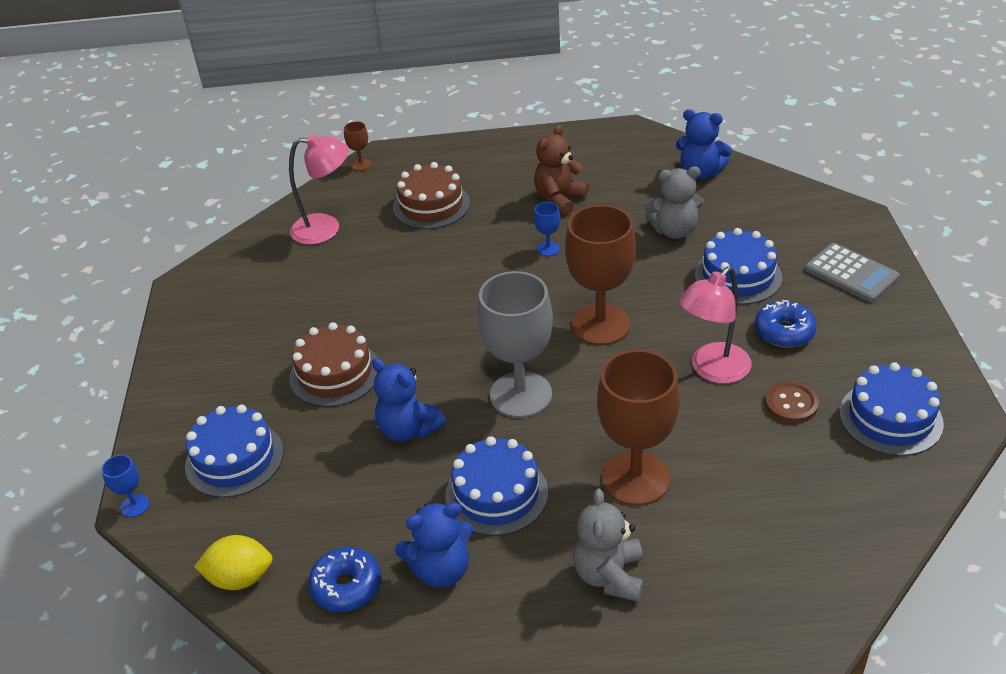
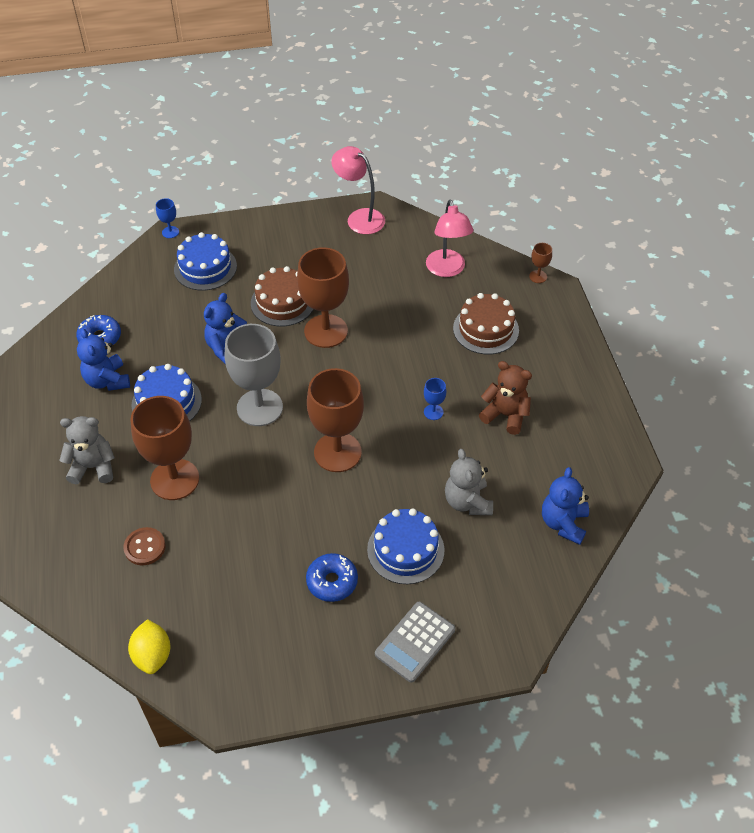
camera: 80 degrees right, 10 degrees up
yellow lemon [194,535,273,590] -> yellow lemon moved to [128,619,170,674]
pink lamp [678,266,752,384] -> pink lamp moved to [331,146,385,234]
brown button [765,381,819,423] -> brown button moved to [123,527,166,565]
blue cake [839,362,944,456] -> none
none -> brown goblet [297,247,349,348]

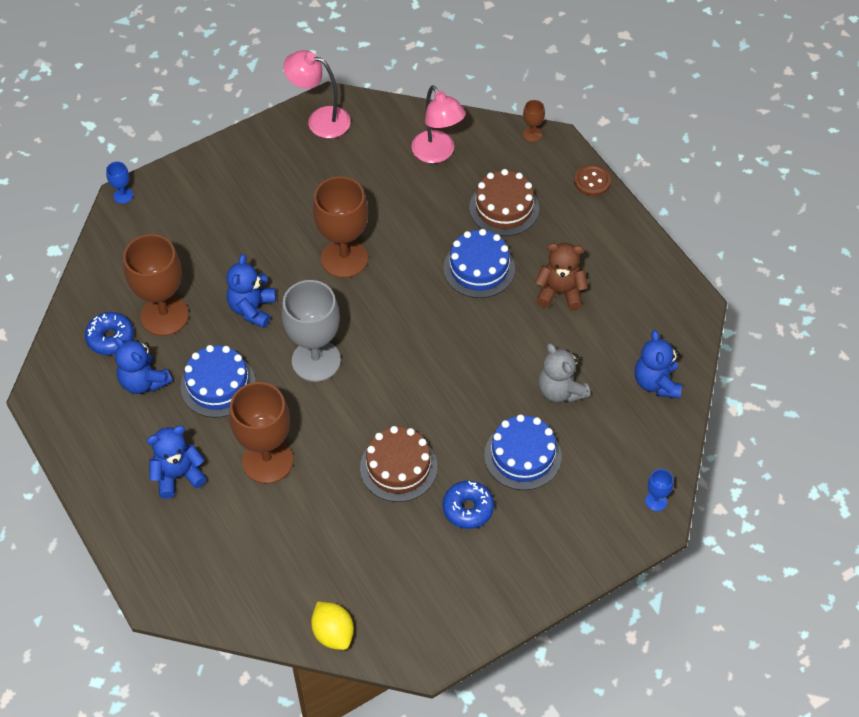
camera: 20 degrees left, 5 degrees up
grey teddy bear [59,416,115,484] -> blue teddy bear [147,426,207,499]
brown button [123,527,166,565] -> brown button moved to [574,165,611,196]
blue cake [174,232,237,291] -> blue cake moved to [443,229,515,298]
brown cake [251,266,313,327] -> brown cake moved to [360,426,437,502]
brown goblet [307,368,364,472] -> brown goblet moved to [123,234,189,336]
grey calculator [375,602,455,683] -> none
blue goblet [424,378,446,420] -> blue goblet moved to [645,469,674,511]

